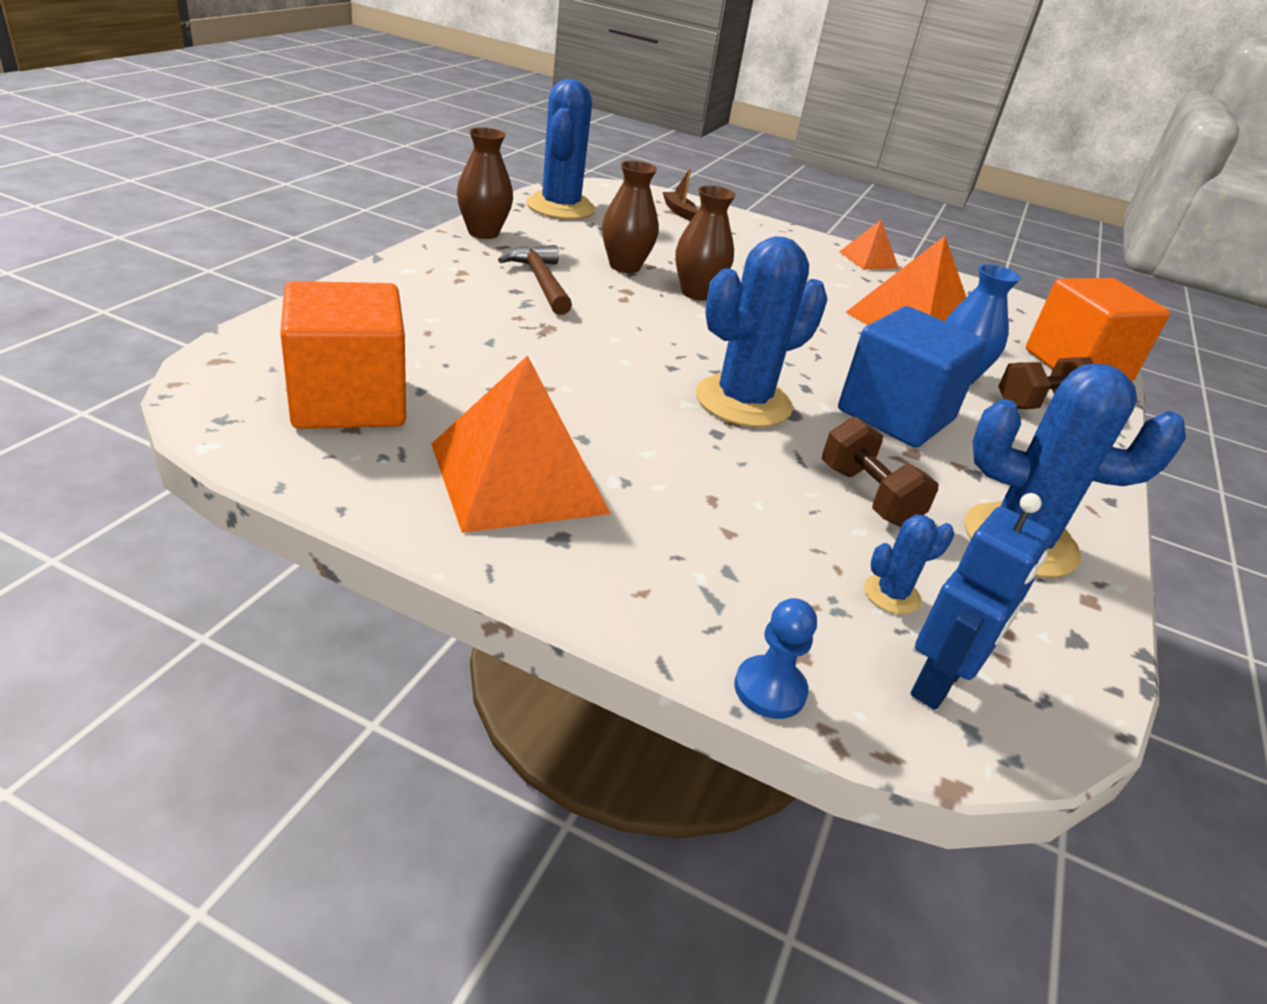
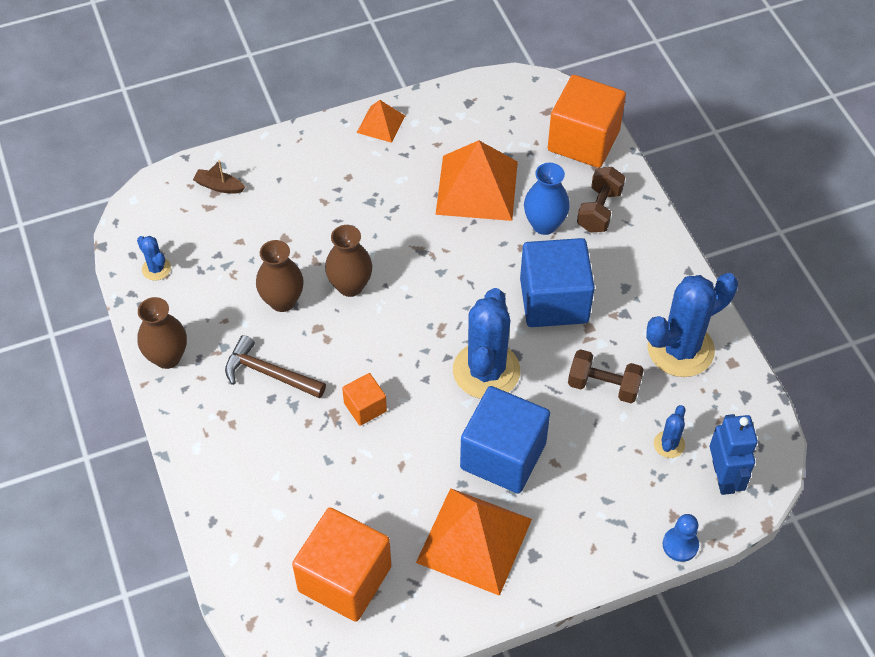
camera: 40 degrees left, 20 degrees up
blue cactus [526,79,595,219] -> blue cactus [137,236,171,281], size x0.45
none -> orange cube [342,373,387,426]
none -> blue cube [460,386,550,494]

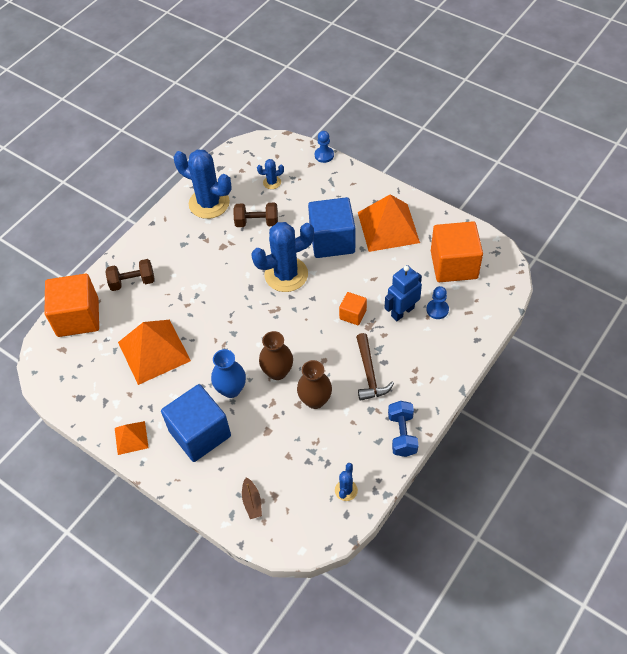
camera: 120 degrees left, 0 degrees up
brown vase [137,297,187,369] -> blue dumbbell [388,401,419,457]
blue cube [520,238,595,327] -> blue cube moved to [161,384,231,462]
blue vase [524,163,570,235] -> blue vase moved to [211,349,246,398]
brown dumbbell [568,349,644,403] -> brown dumbbell turned 75 degrees counterclockwise [233,203,278,227]
blue robot [710,414,758,495] -> blue robot moved to [385,265,422,321]
none -> blue pawn [427,286,449,319]

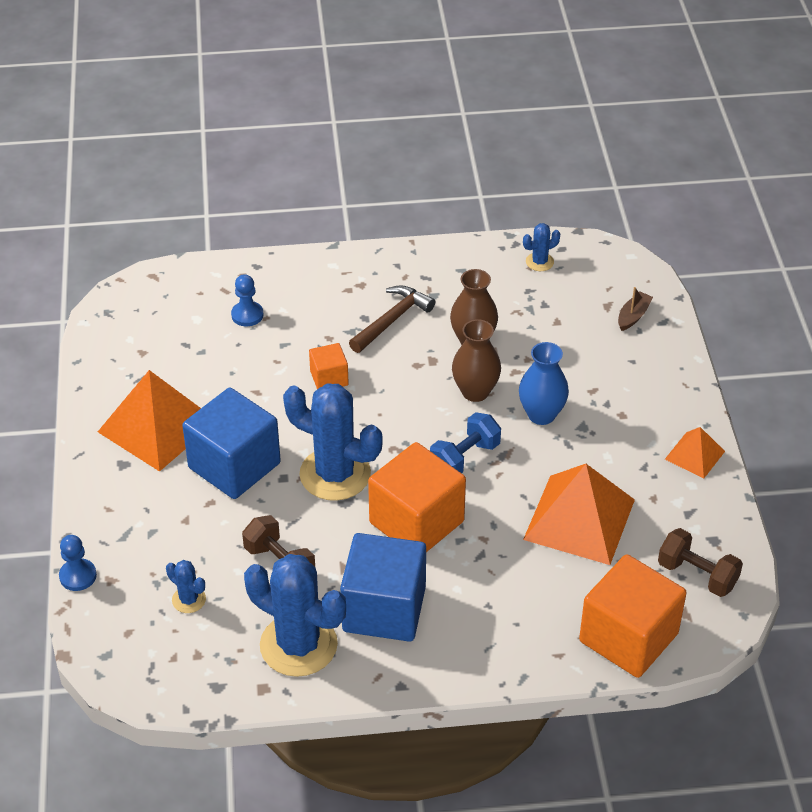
camera: 135 degrees left, 10 degrees down
brown dumbbell [106,259,154,291] -> brown dumbbell moved to [658,528,743,597]
blue cube [161,384,231,462] -> blue cube moved to [340,533,426,642]
blue cactus [174,150,232,219] -> blue cactus turned 45 degrees counterclockwise [244,554,346,677]
blue robot [385,265,422,321] -> none
blue dumbbell [388,401,419,457] -> blue dumbbell moved to [430,412,501,473]
orange cube [431,221,483,282] -> orange cube moved to [368,442,466,552]

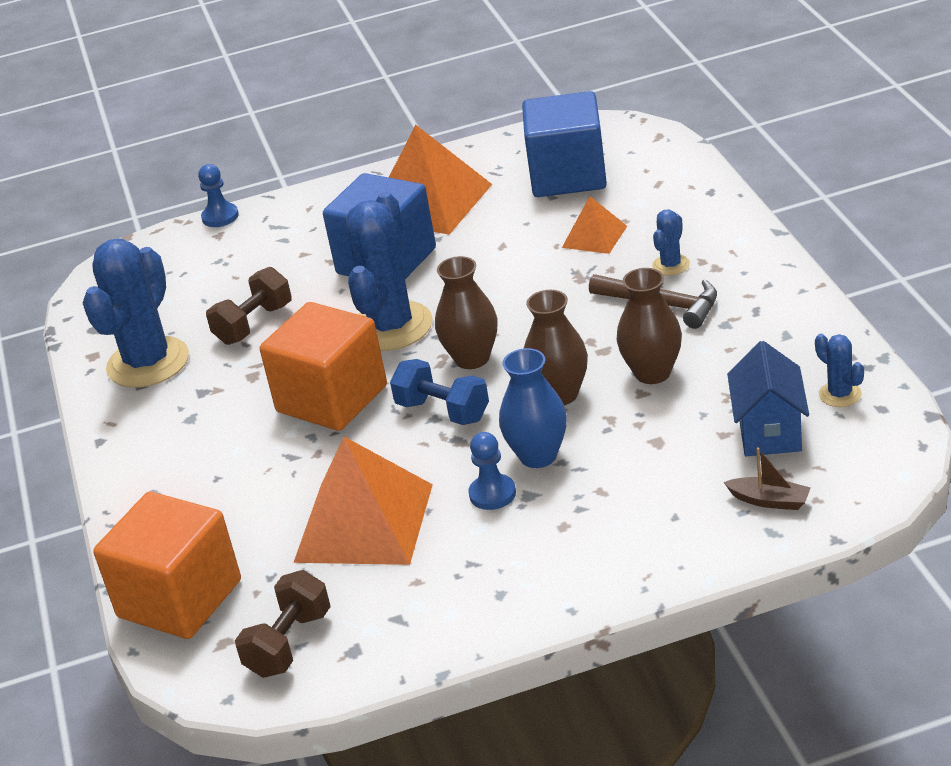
camera: 85 degrees right, 10 degrees down
blue cactus [166,560,206,613] -> blue cactus moved to [652,209,690,276]
blue pawn [231,274,264,326] -> blue pawn moved to [468,432,516,510]
orange cube [309,343,349,389] -> none
blue cube [340,533,426,642] -> blue cube moved to [522,91,607,197]
orange pyramid [665,427,725,479] -> orange pyramid moved to [562,196,627,254]
none -> brown vase [435,256,497,369]
none -> blue house [727,341,809,456]

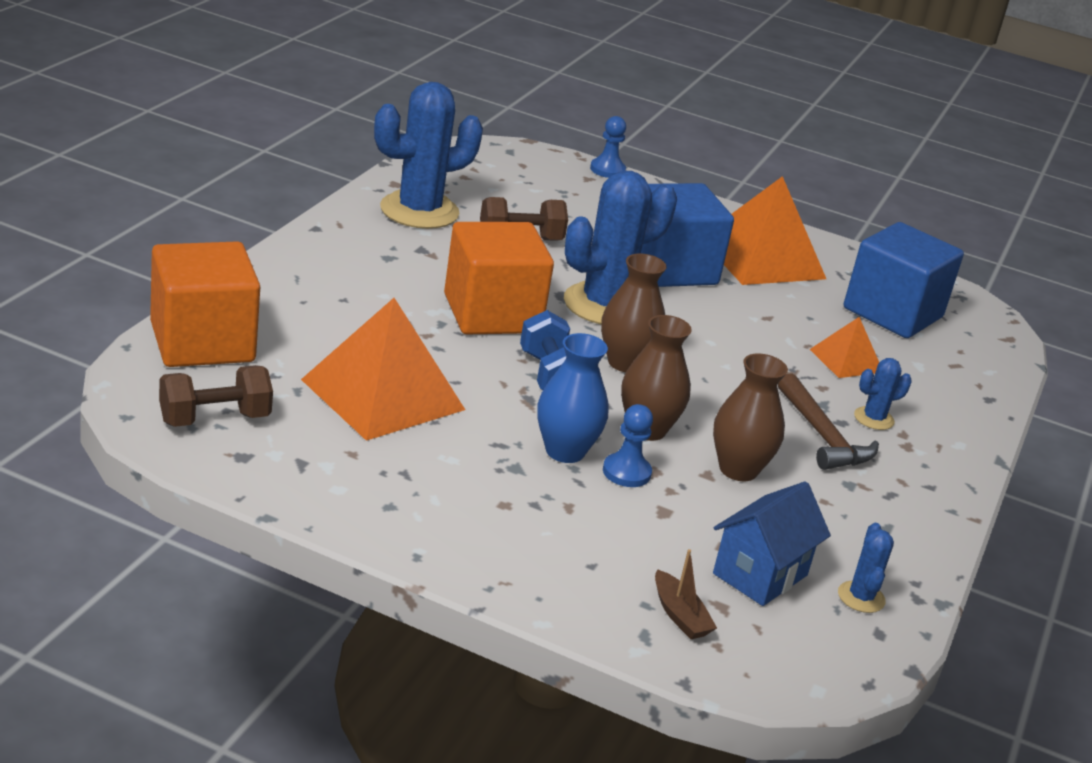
camera: 30 degrees right, 5 degrees down
blue pawn [468,432,516,510] -> blue pawn moved to [603,404,653,487]

